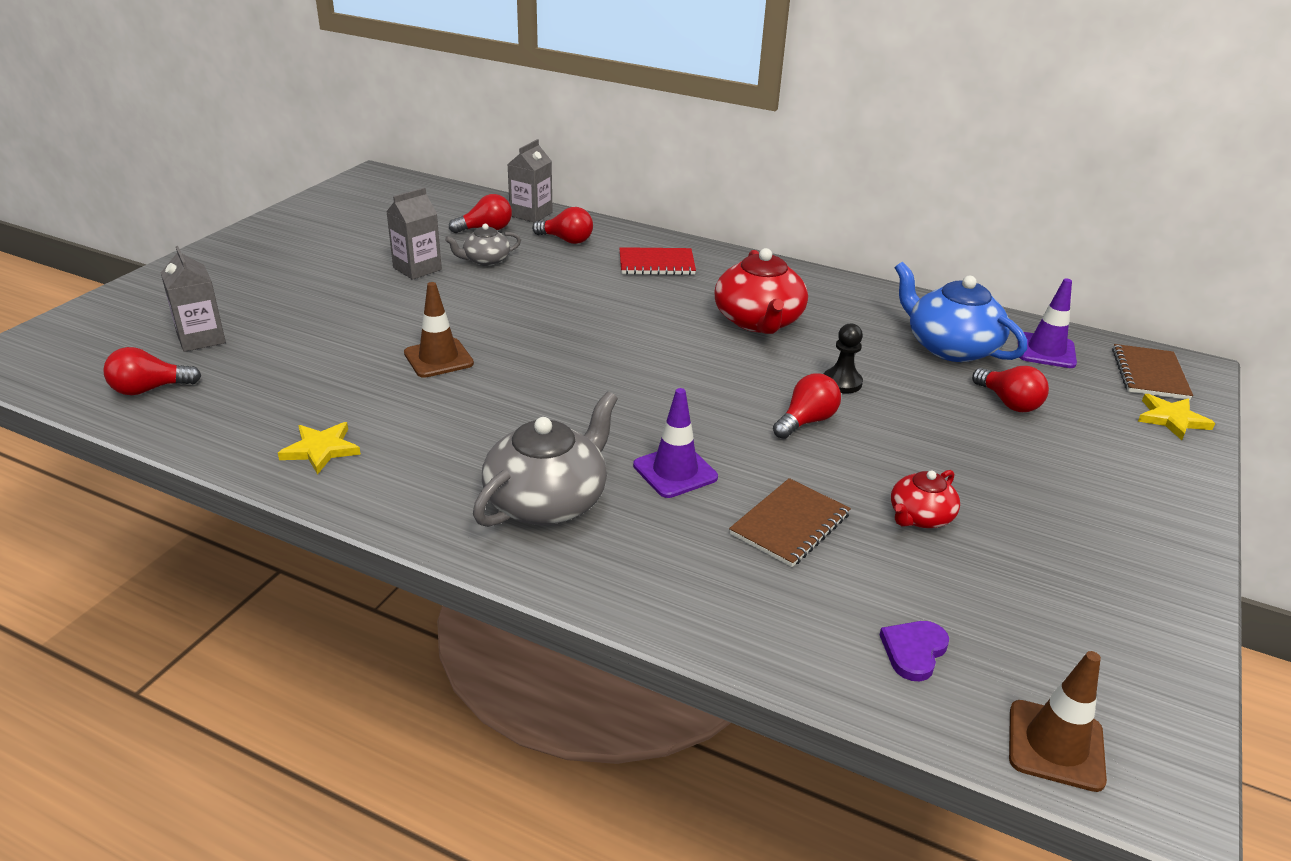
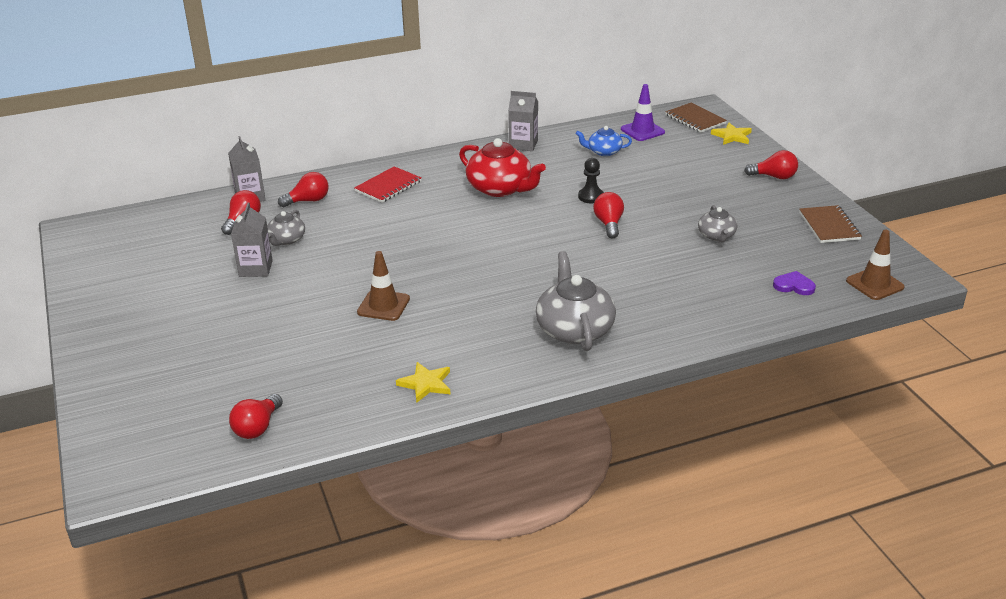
camera: 45 degrees left, 0 degrees up
grey carton [161,246,226,352] -> grey carton moved to [508,91,538,151]
purple traffic cone [633,388,718,498] -> none
brown notebook [729,478,851,567] -> brown notebook moved to [799,205,862,243]
purple heart [879,621,949,681] -> purple heart turned 120 degrees clockwise [773,271,816,295]
red teapot [891,470,960,528] -> grey teapot [698,205,737,242]
blue teapot [895,262,1027,362] -> blue teapot [576,126,632,156], size x0.55
red light bulb [972,366,1049,412] -> red light bulb moved to [744,150,798,179]

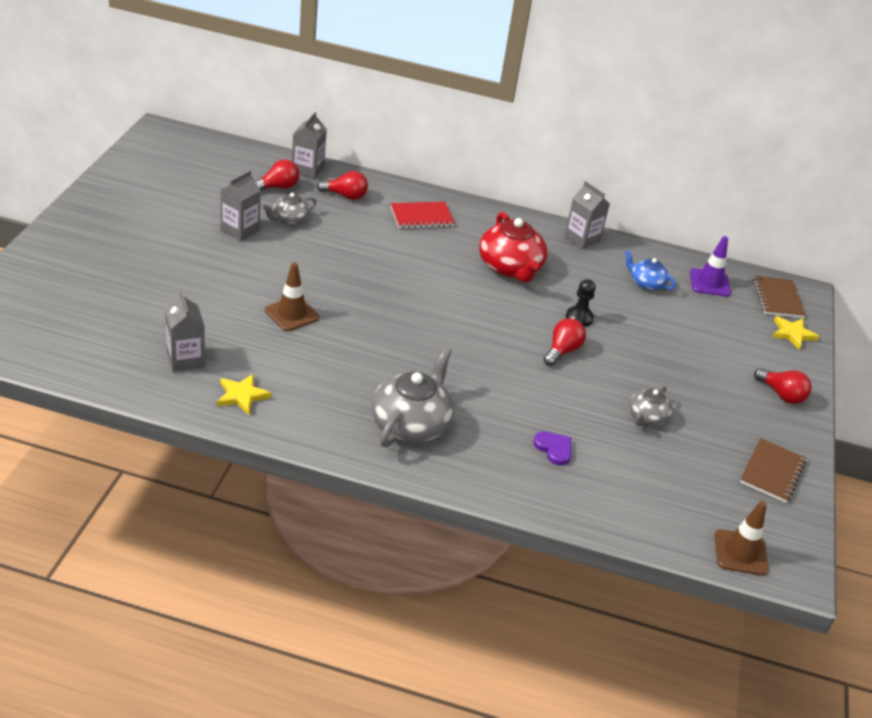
camera: 30 degrees right, 5 degrees up
red light bulb [229,394,283,439] -> none
purple heart [773,271,816,295] -> purple heart moved to [533,431,571,466]
none -> grey carton [165,291,205,372]

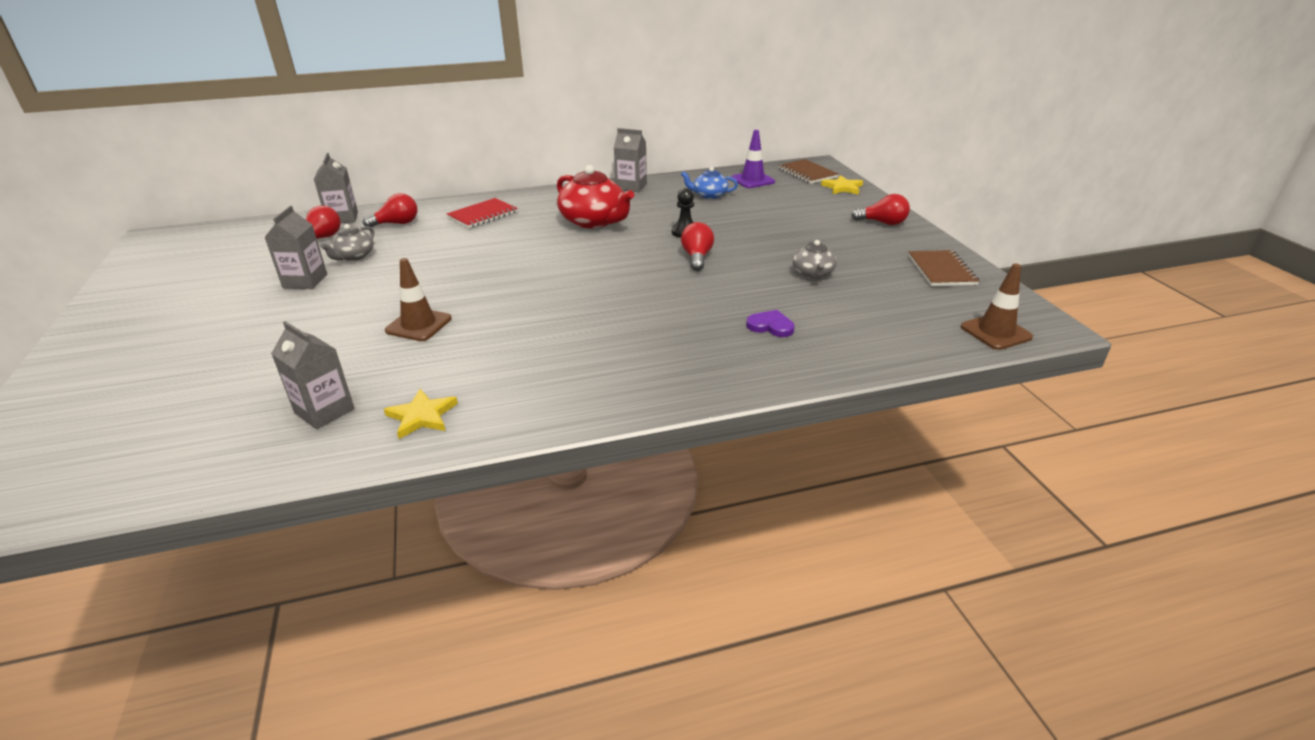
camera: 25 degrees left, 5 degrees down
grey teapot [372,347,454,447] -> none

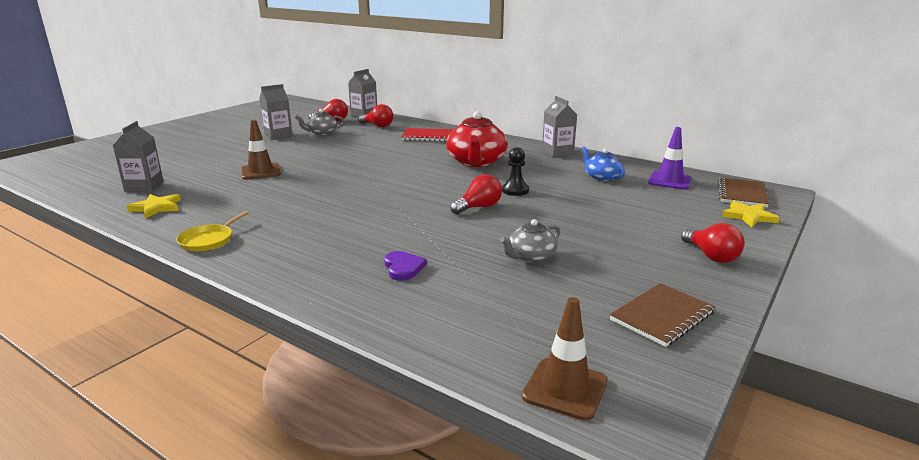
camera: 50 degrees right, 10 degrees down
none -> yellow pan [176,211,249,251]

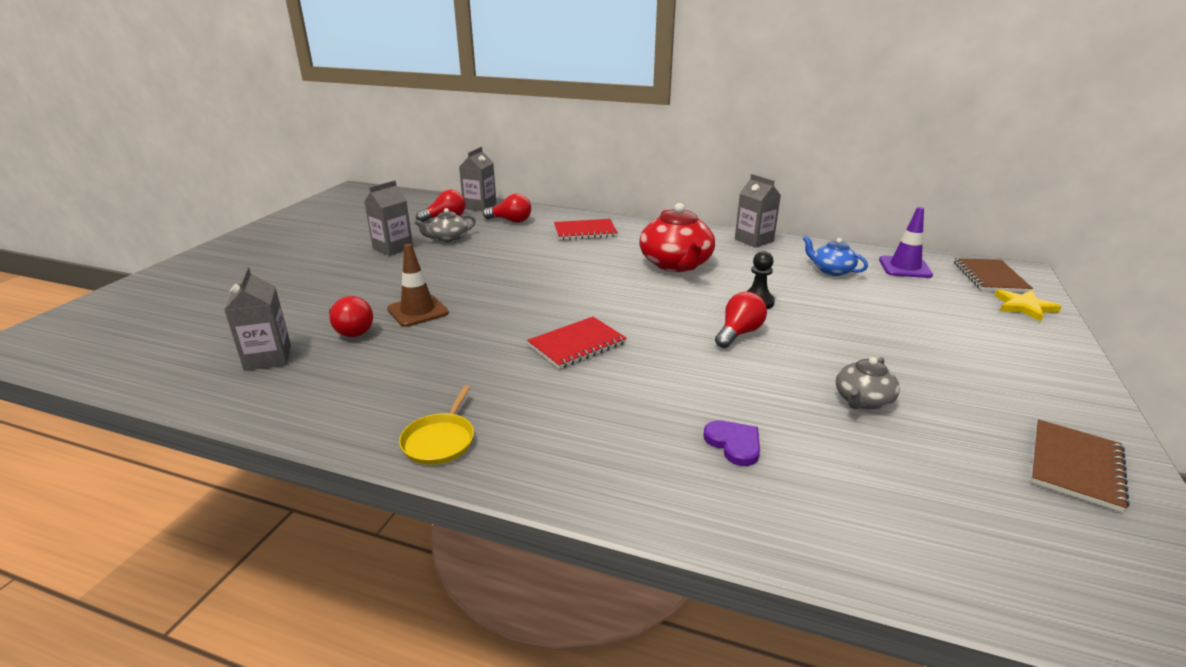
camera: 15 degrees left, 5 degrees up
yellow star [127,194,181,218] -> none
brown traffic cone [522,297,608,421] -> none
red light bulb [681,223,744,263] -> red light bulb moved to [329,296,373,337]
none -> red notebook [527,317,627,369]

